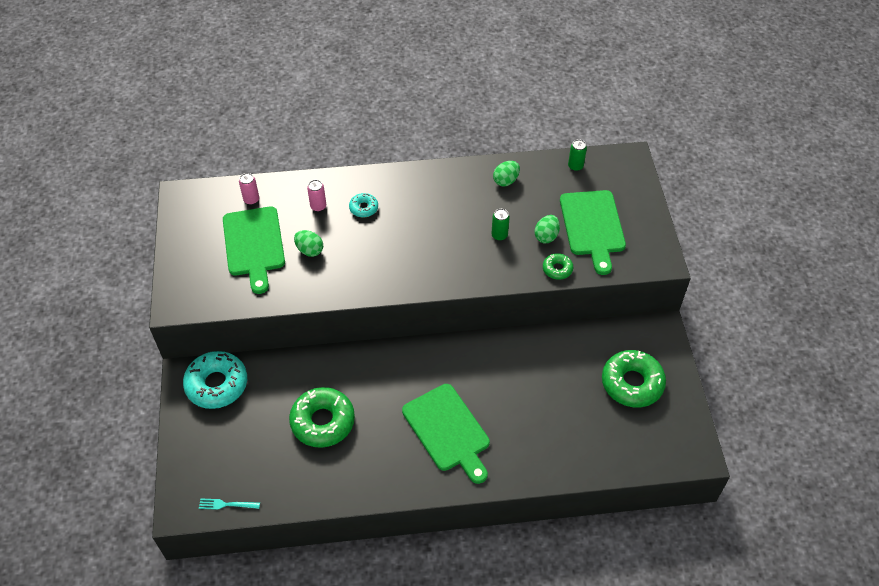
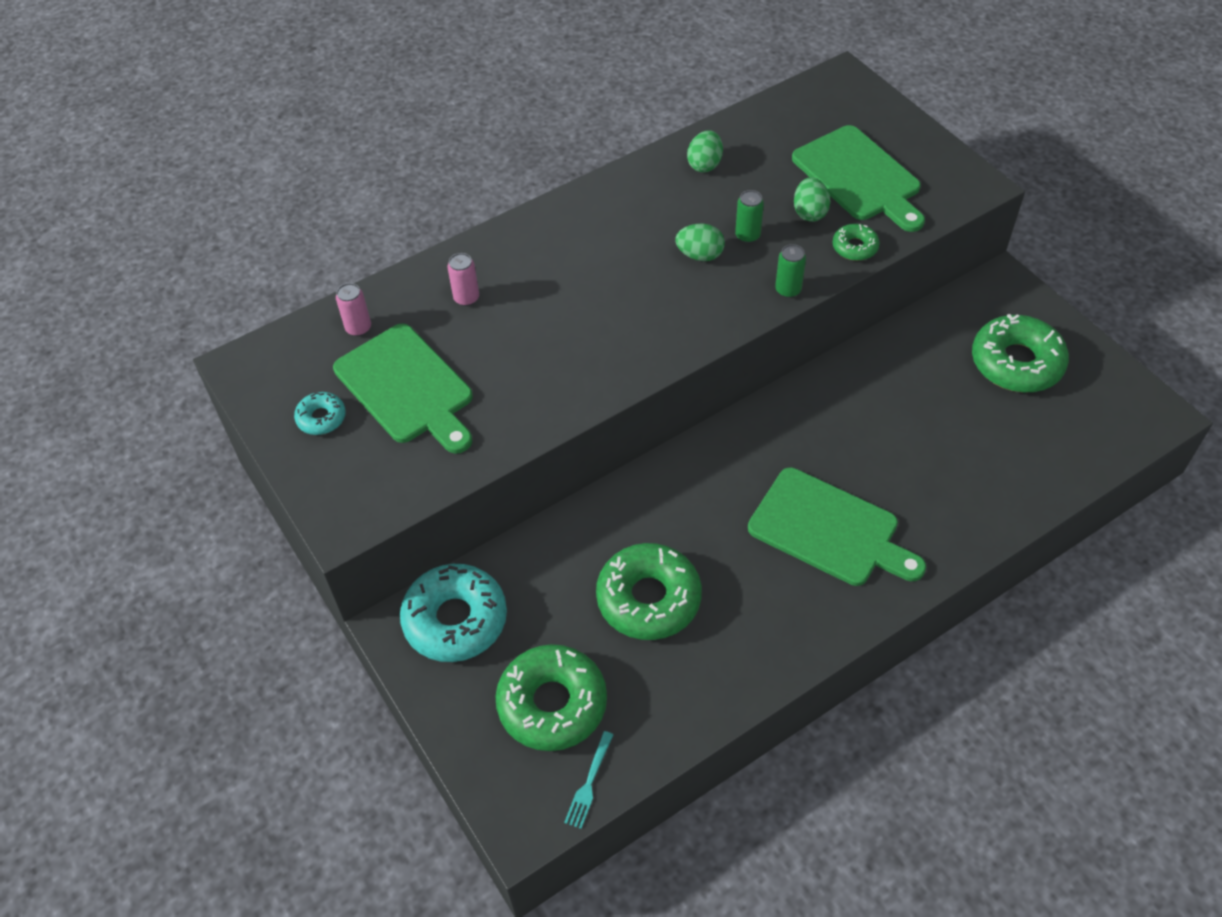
camera: 25 degrees left, 0 degrees up
turquoise fork [199,498,260,510] -> turquoise fork turned 45 degrees counterclockwise [564,731,614,829]
green egg [294,230,323,257] -> green egg moved to [675,224,725,261]
turquoise donut [349,193,378,217] -> turquoise donut moved to [294,392,346,435]
green can [568,139,587,171] -> green can moved to [775,244,806,298]
none -> green donut [495,644,607,751]

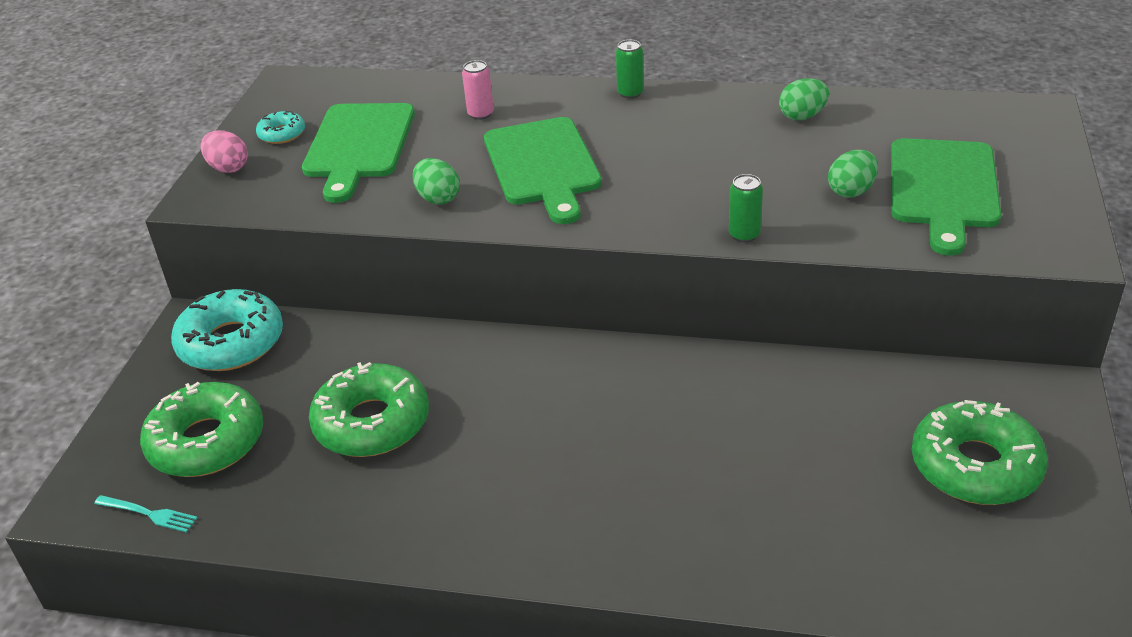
camera: 45 degrees right, 15 degrees down
pink can [336,283,371,336] -> none
turquoise fork [564,731,614,829] -> turquoise fork turned 135 degrees counterclockwise [94,495,198,533]
green egg [675,224,725,261] -> green egg moved to [413,158,460,204]
green can [735,190,764,243] -> green can moved to [616,40,644,99]
green cutting board [748,467,926,586] -> green cutting board moved to [484,117,602,224]
green donut [833,224,880,261] -> none
none -> pink egg [200,130,248,173]

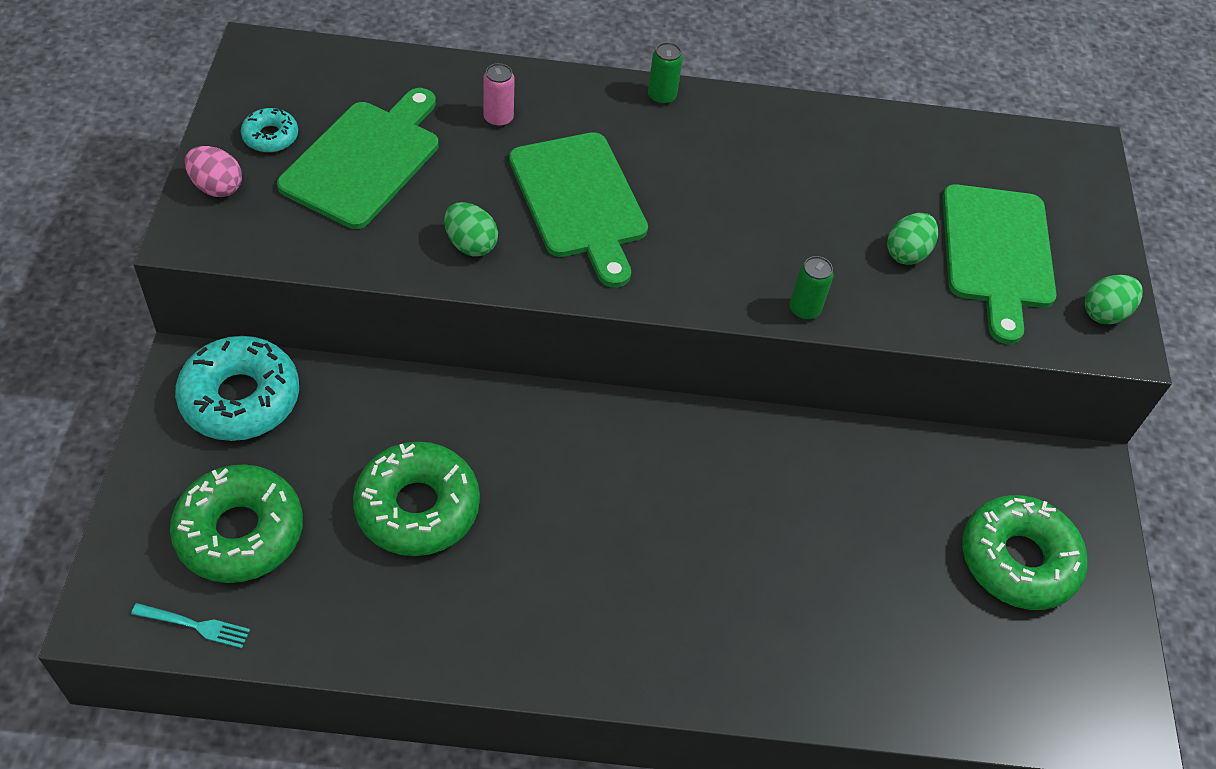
camera: 15 degrees left, 15 degrees up
green cutting board [302,103,415,203] -> green cutting board turned 150 degrees counterclockwise [277,88,438,229]
green egg [779,78,829,121] -> green egg moved to [1085,275,1143,324]

